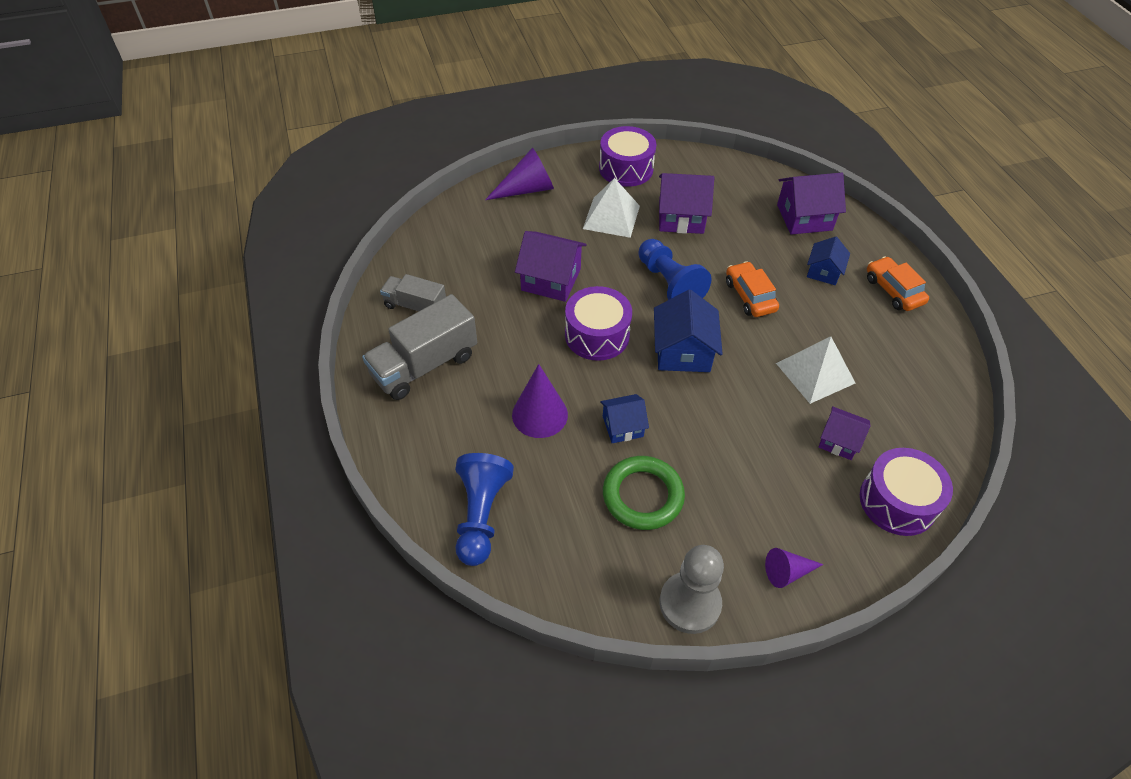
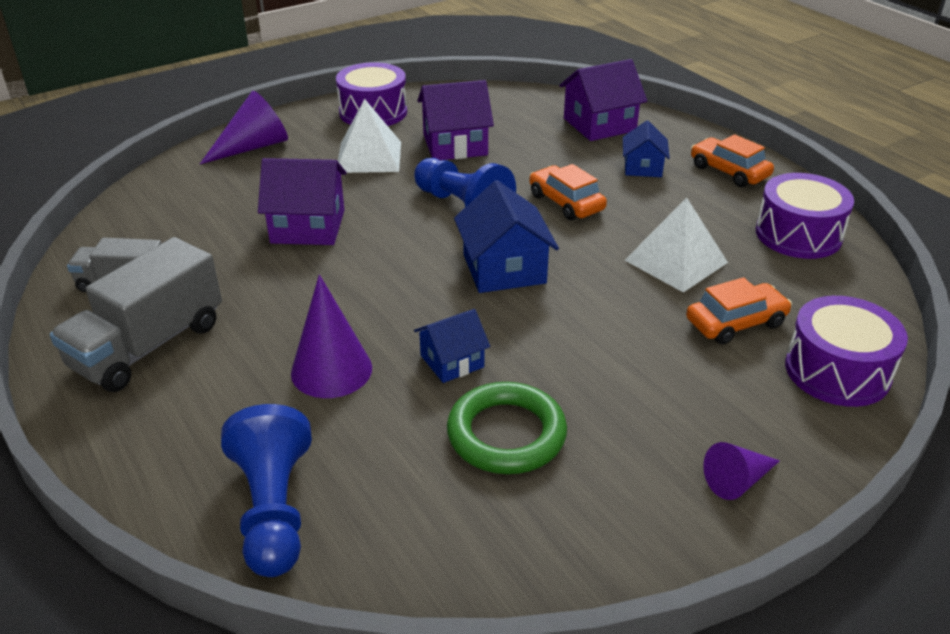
camera: 15 degrees left, 15 degrees down
purple drum [565,286,632,361] -> purple drum moved to [756,173,854,259]
grey pawn [660,545,724,634] -> none
purple house [819,406,871,460] -> orange car [686,277,792,345]

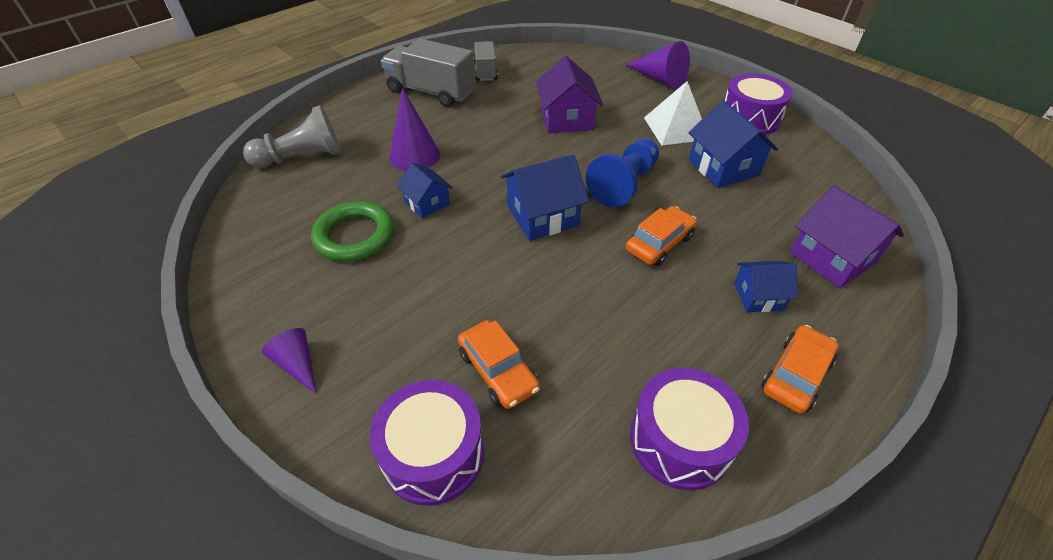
camera: 80 degrees right, 10 degrees up
blue pawn [221,404,312,577] -> grey pawn [243,105,341,168]
purple house [417,80,494,160] -> blue house [688,101,778,188]
white pyramid [624,198,728,292] -> none

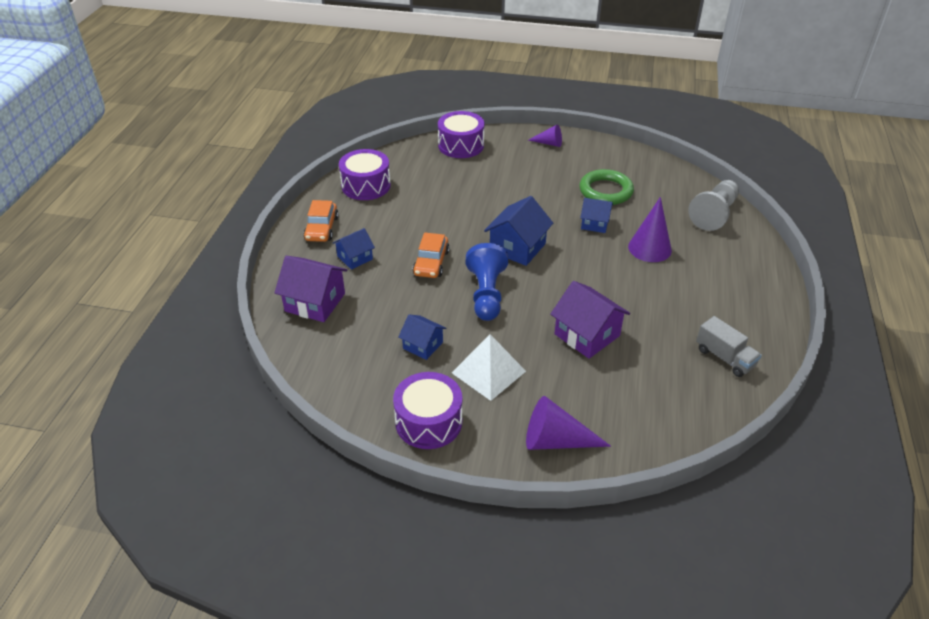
camera: 145 degrees right, 5 degrees down
grey truck [381,39,476,107] -> none
orange car [458,320,540,409] -> none
blue house [688,101,778,188] -> blue house [398,314,446,360], size x0.61

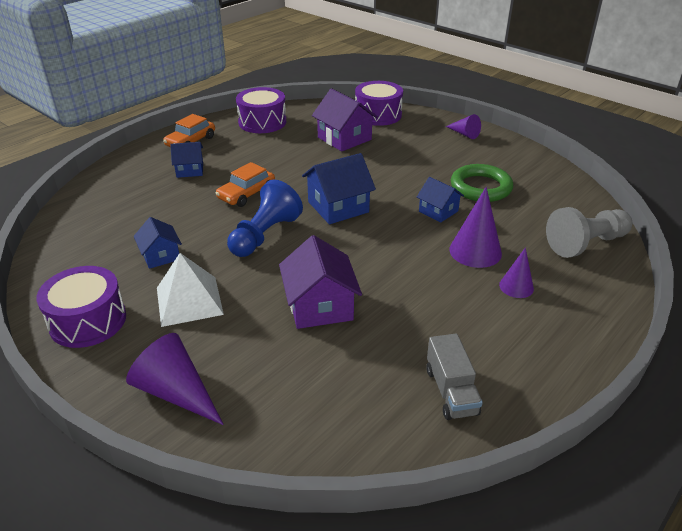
camera: 30 degrees right, 5 degrees down
purple house [275,256,347,322] -> purple house moved to [312,88,378,151]
none -> purple cone [499,247,534,298]

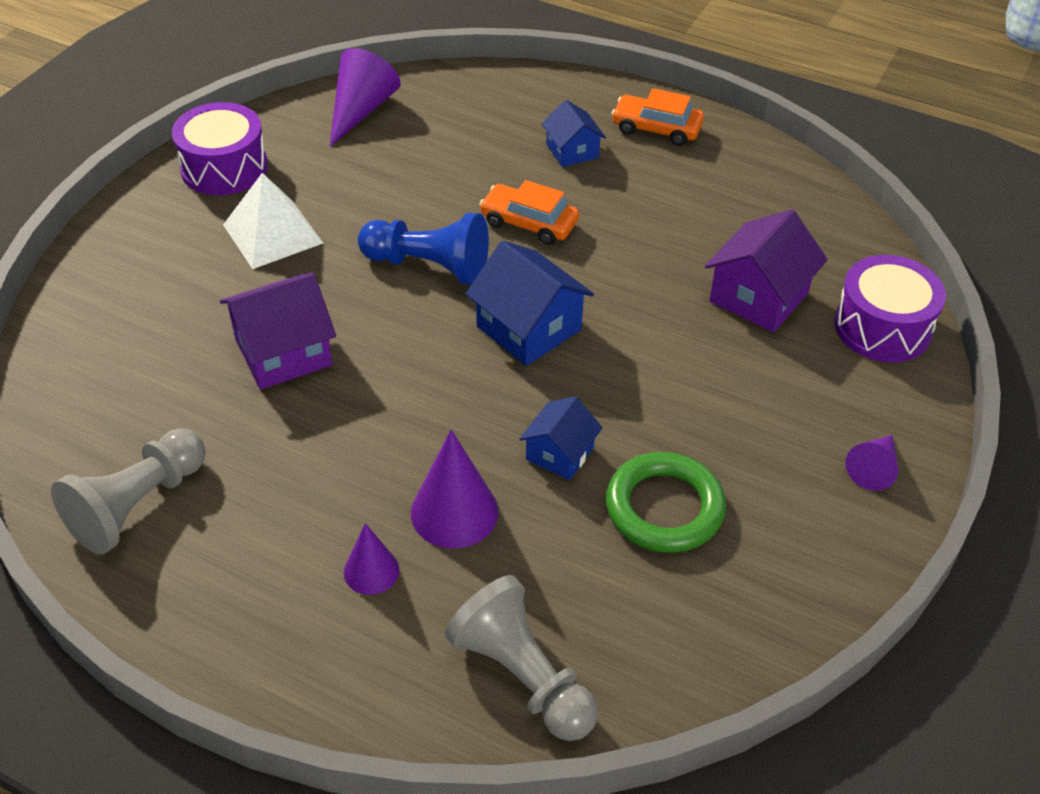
camera: 75 degrees right, 10 degrees up
purple cone [126,333,224,425] -> purple cone moved to [330,48,400,147]
blue house [134,217,182,269] -> none
purple drum [236,87,286,133] -> none
grey truck [426,334,483,420] -> grey pawn [51,428,206,555]

